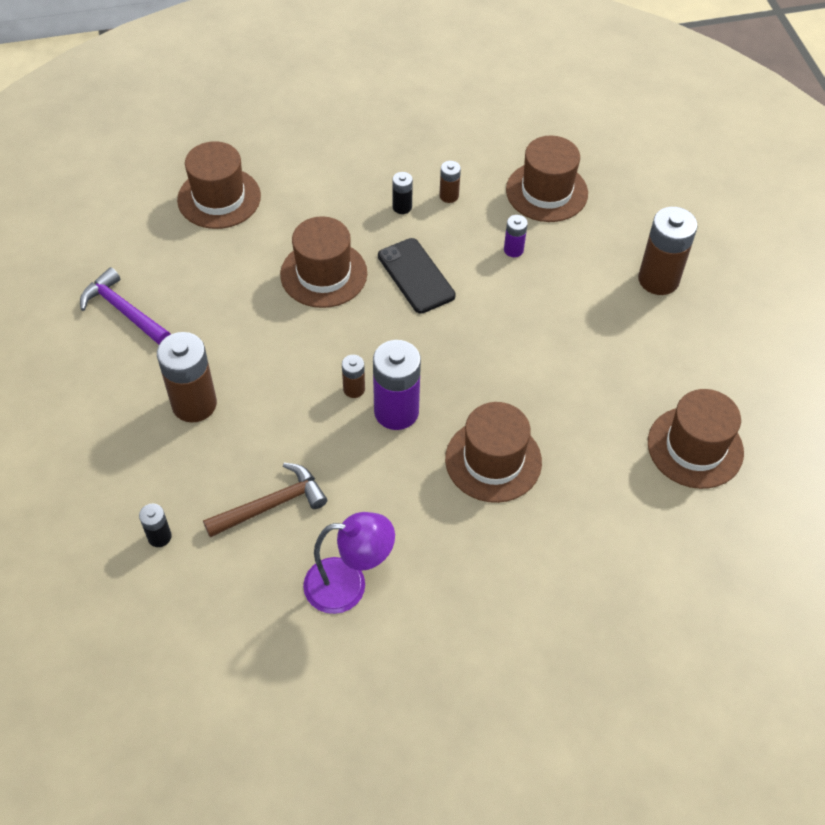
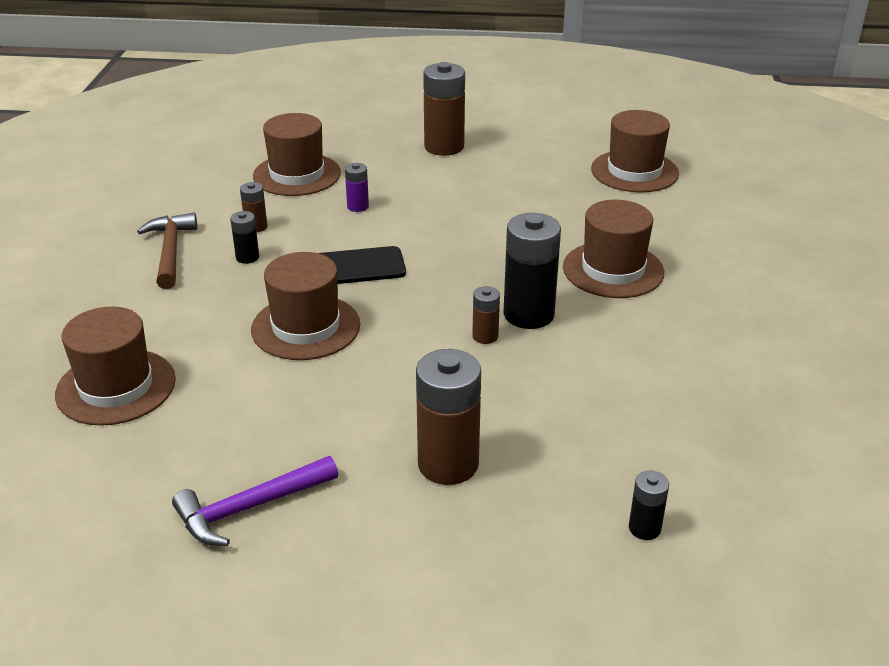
camera: 70 degrees left, 20 degrees down
brown hammer [203,463,327,538] -> brown hammer moved to [137,213,197,289]
purple lamp [303,512,395,614] -> none
purple battery [373,340,421,430] -> black battery [503,213,561,329]

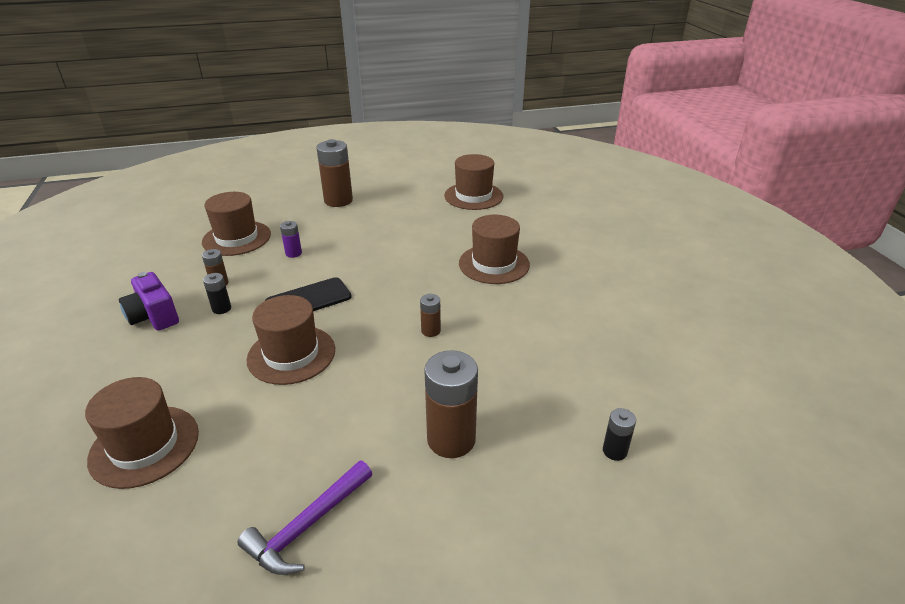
camera: 20 degrees left, 0 degrees up
brown hammer [137,213,197,289] -> purple camera [119,272,179,331]
black battery [503,213,561,329] -> none

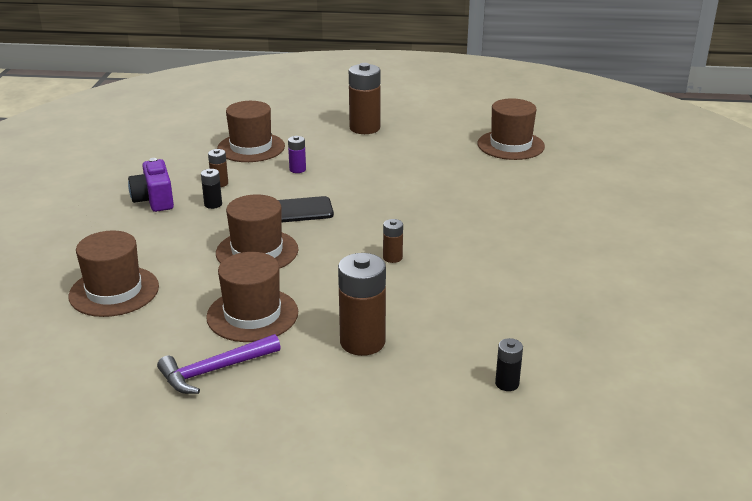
camera: 20 degrees right, 5 degrees down
brown hat [459,215,530,284] -> brown hat moved to [206,252,298,342]

